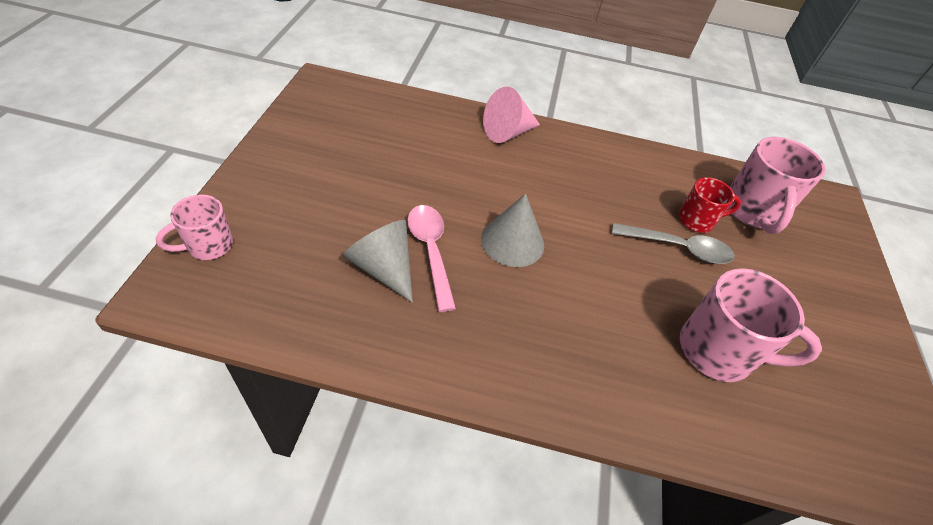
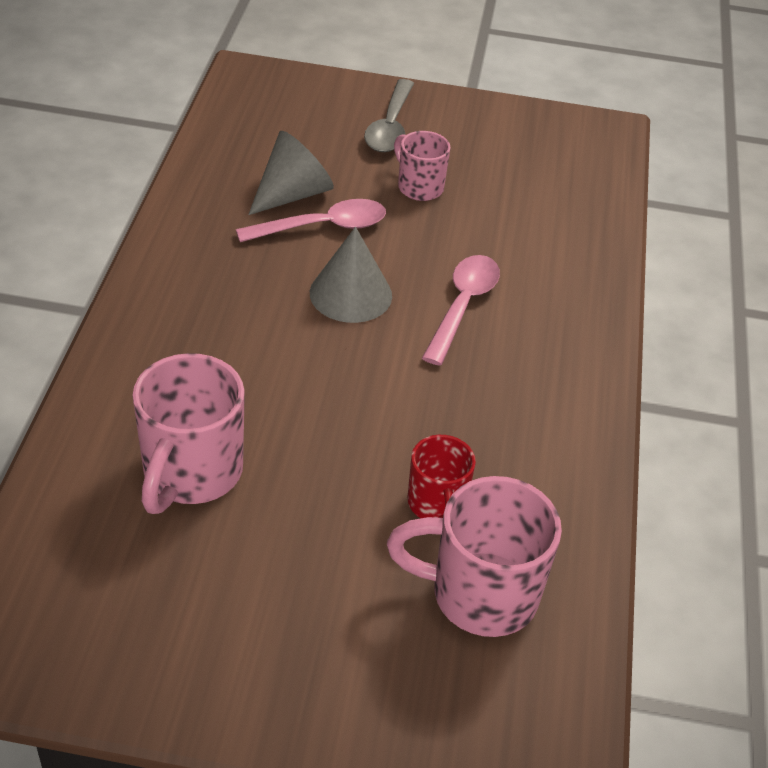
camera: 90 degrees right, 5 degrees down
pink mug [156,194,233,260] -> pink mug moved to [394,131,451,201]
pink cone [483,86,540,143] -> none
grey spoon [612,223,735,264] -> grey spoon moved to [364,79,414,152]
none -> pink spoon [422,255,500,366]

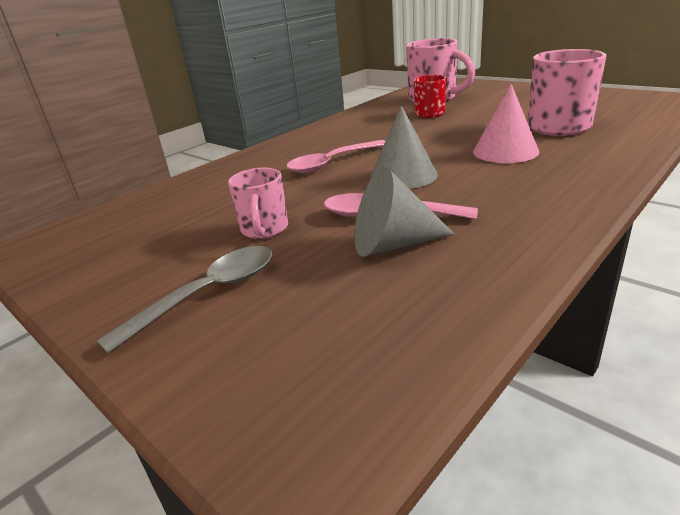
camera: 140 degrees left, 15 degrees down
none -> pink cone [473,84,539,163]

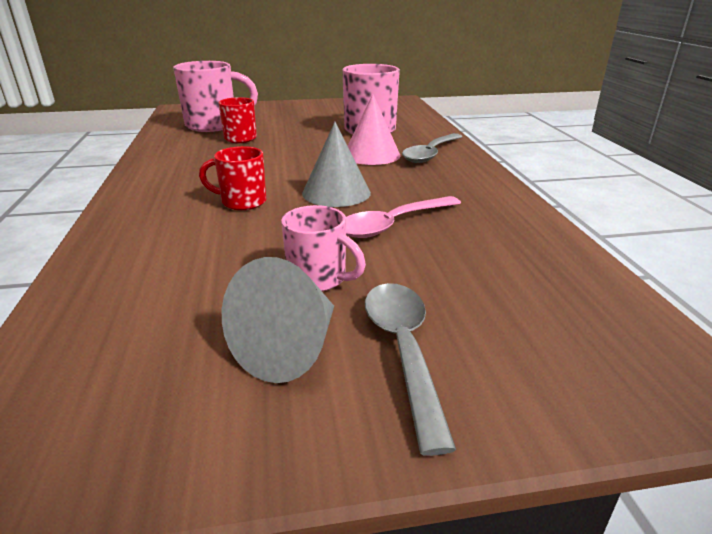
camera: 55 degrees left, 0 degrees up
pink spoon [286,140,385,173] -> red mug [199,146,266,210]
grey cone [355,167,454,257] -> grey cone moved to [222,257,334,383]
none -> grey spoon [402,133,462,163]

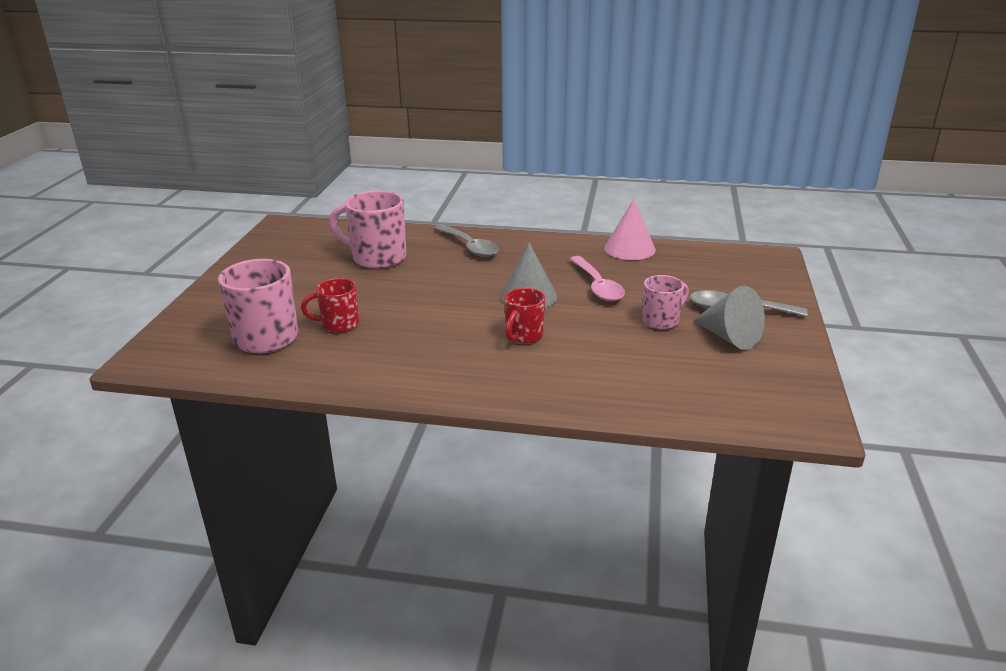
camera: 70 degrees left, 0 degrees up
pink cone [348,94,400,165] -> pink cone moved to [604,199,656,260]

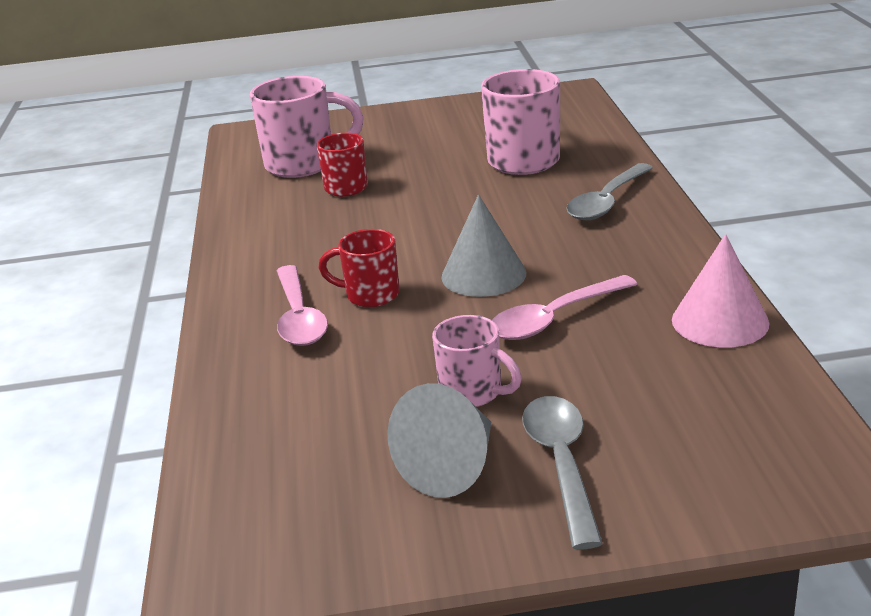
camera: 75 degrees right, 0 degrees up
none -> pink spoon [277,265,328,346]

